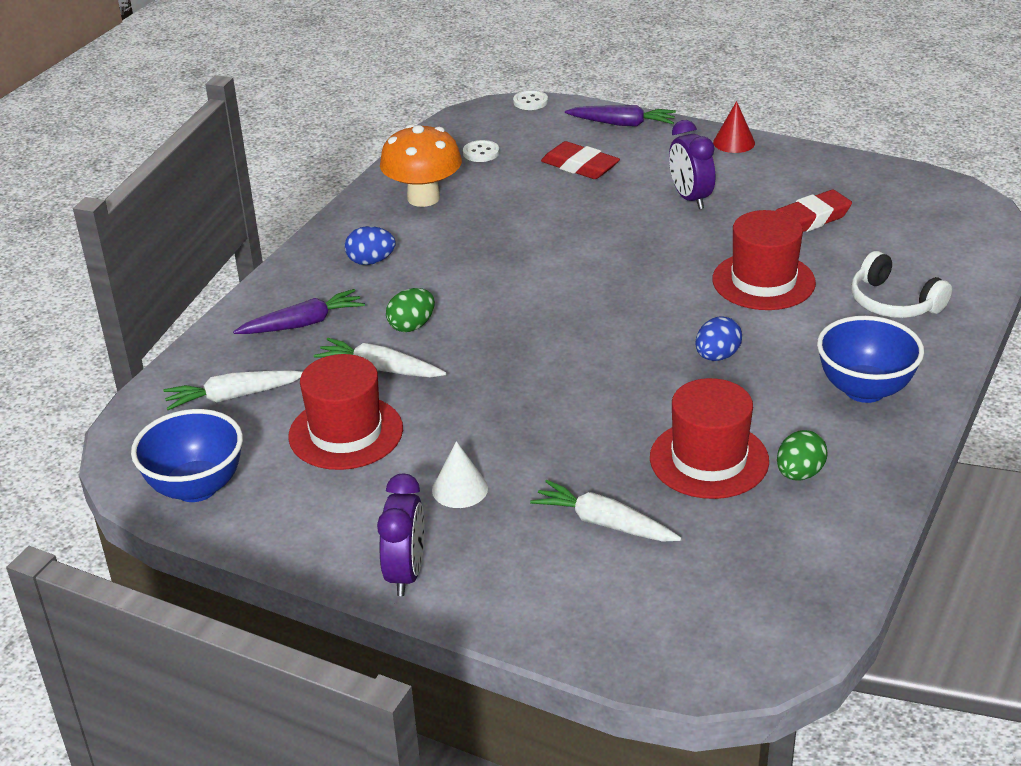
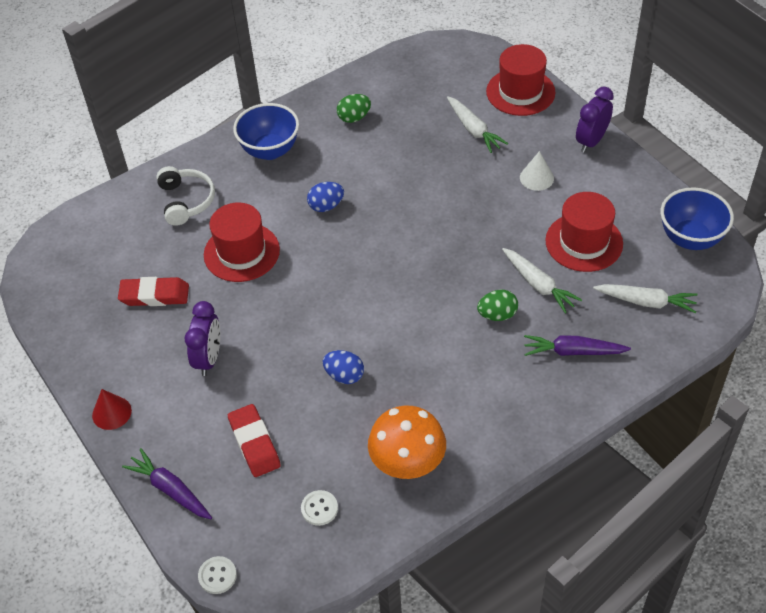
camera: 150 degrees left, 15 degrees up
blue egg [345,226,396,265] -> blue egg moved to [323,350,364,384]
red hat [650,378,769,499] -> red hat moved to [486,44,556,116]

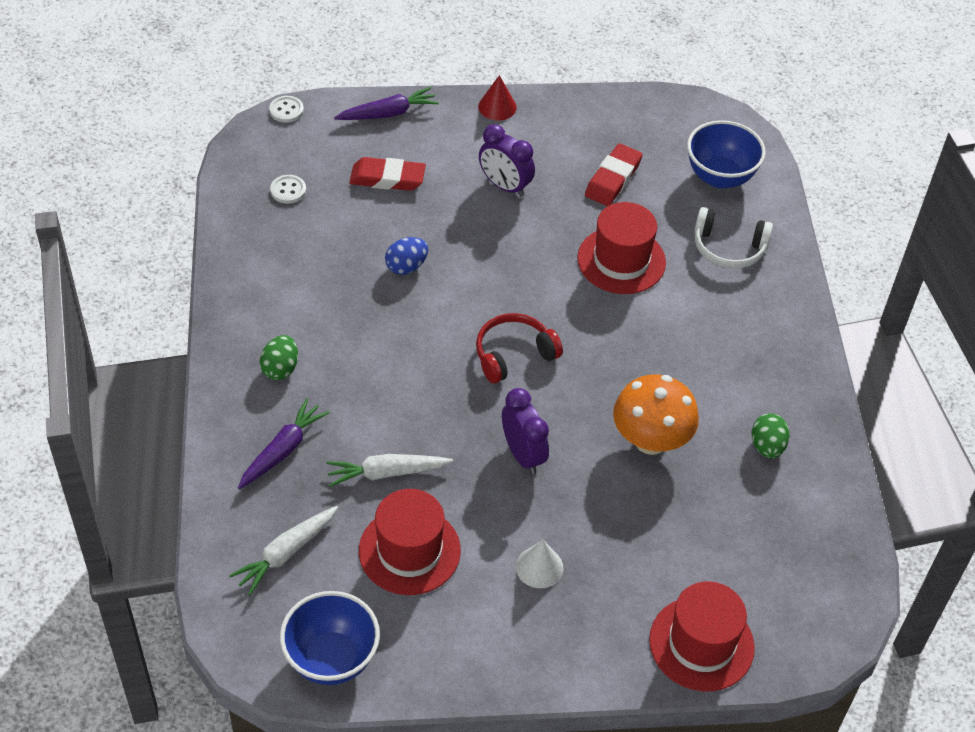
camera: 115 degrees right, 0 degrees up
blue bowl [233,103,299,160] -> blue bowl moved to [687,120,766,188]
blue egg [307,182,344,212] -> none
orange mushroom [368,406,446,479] -> orange mushroom moved to [613,374,699,455]
white carrot [447,96,508,153] -> none
green egg [477,289,518,321] -> green egg moved to [260,335,298,380]
purple clock [576,87,614,153] -> purple clock moved to [502,388,549,474]
none -> red headphones [476,313,563,383]

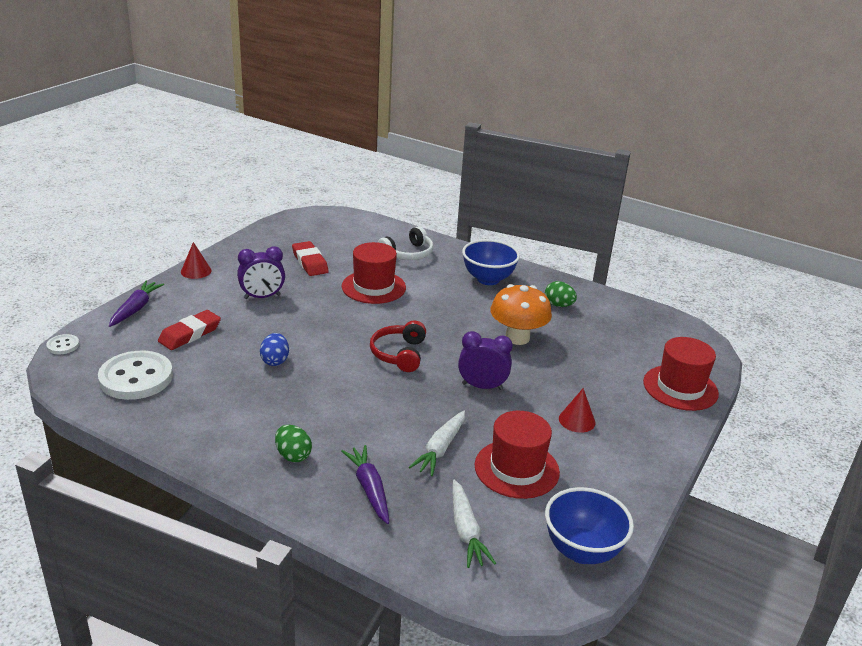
camera: 55 degrees left, 20 degrees down
white button [270,175,306,204] -> white button [98,351,173,400], size x2.23
white cone [516,540,564,588] -> red cone [559,388,595,433]
blue bowl [687,120,766,188] -> blue bowl moved to [462,239,520,285]

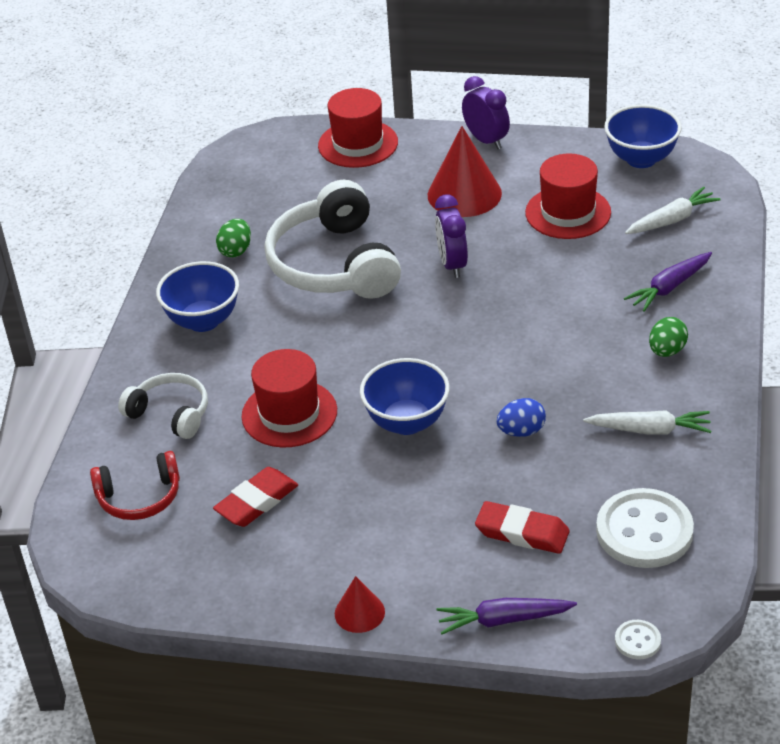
camera: 105 degrees left, 10 degrees up
purple clock [237,246,285,299] -> purple clock moved to [462,76,510,149]
red headphones [370,321,426,372] -> red headphones moved to [90,451,180,520]
white carrot [409,411,465,476] -> white carrot moved to [583,410,711,434]
orange mushroom [490,284,552,345] -> white headphones [265,180,401,299]
red cone [559,388,595,433] -> red cone [428,126,502,217], size x1.90
none -> blue bowl [360,358,450,435]

